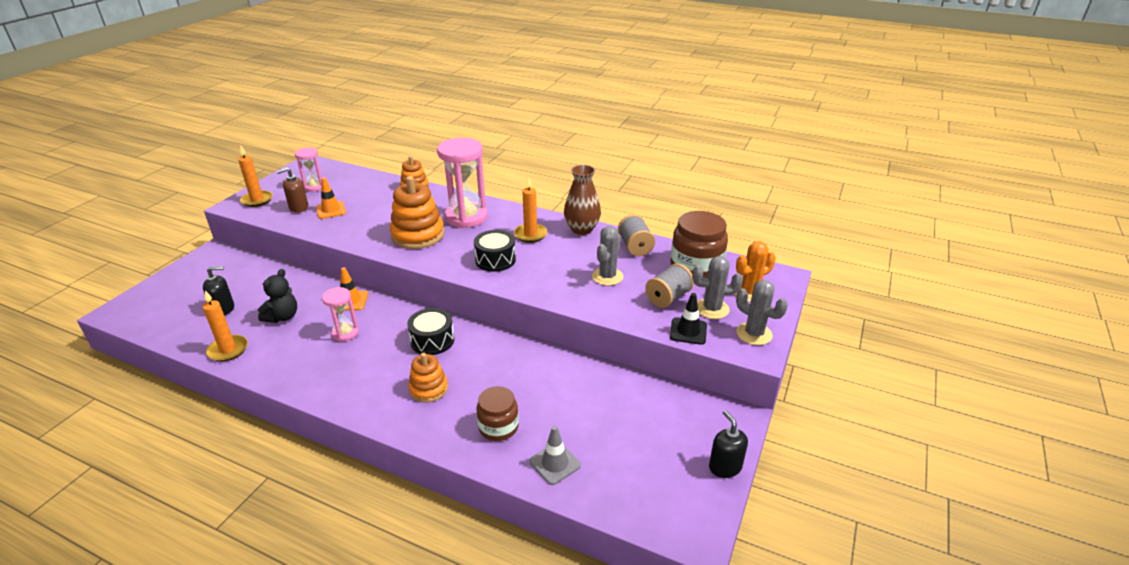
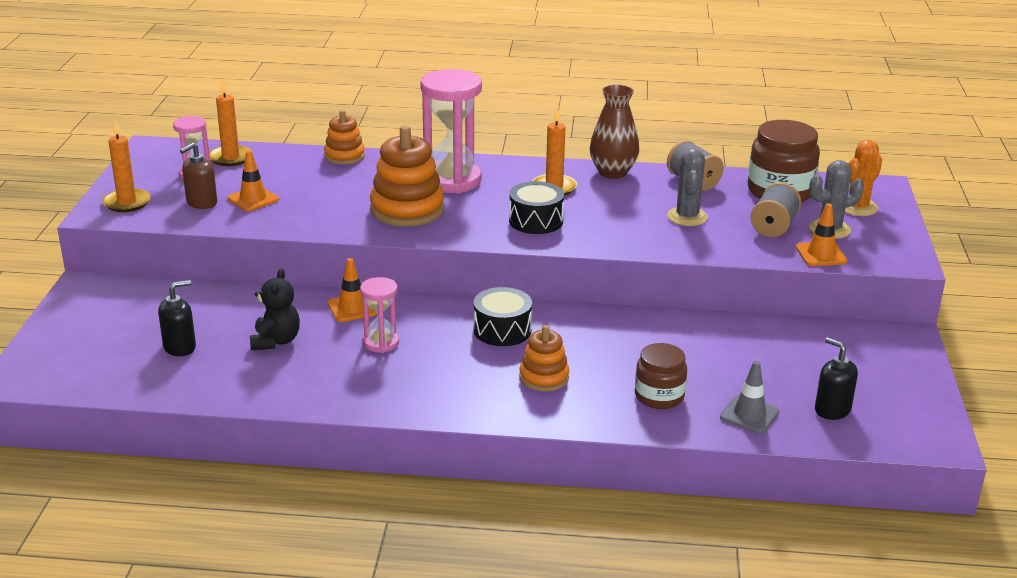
camera: 20 degrees left, 5 degrees down
orange candle [203,290,248,361] -> orange candle moved to [209,80,253,166]
black traffic cone [670,293,707,345] -> orange traffic cone [796,203,848,266]
black soap dispenser [709,410,748,478] -> black soap dispenser moved to [815,337,858,420]
grey cactus [736,280,788,345] -> none

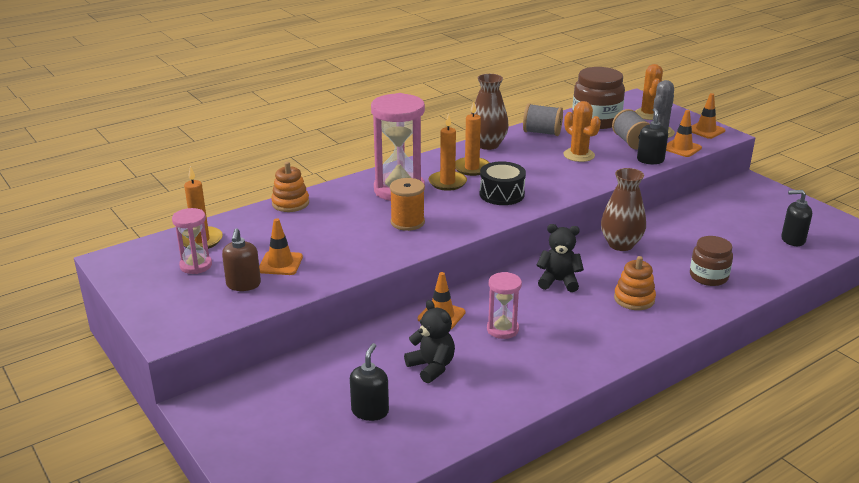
camera: 40 degrees left, 0 degrees up
orange candle [102,120,151,212] -> orange candle moved to [429,114,467,191]
orange stacking toy [370,125,444,226] -> orange spool [390,178,425,231]
black drum [474,287,532,346] -> black teddy bear [536,224,584,292]
grey cactus [667,148,708,226] -> orange cactus [563,101,601,162]
grey traffic cone [720,361,779,434] -> none
none -> brown vase [601,168,646,251]
none -> black soap dispenser [637,108,668,164]
none -> orange traffic cone [691,93,725,139]

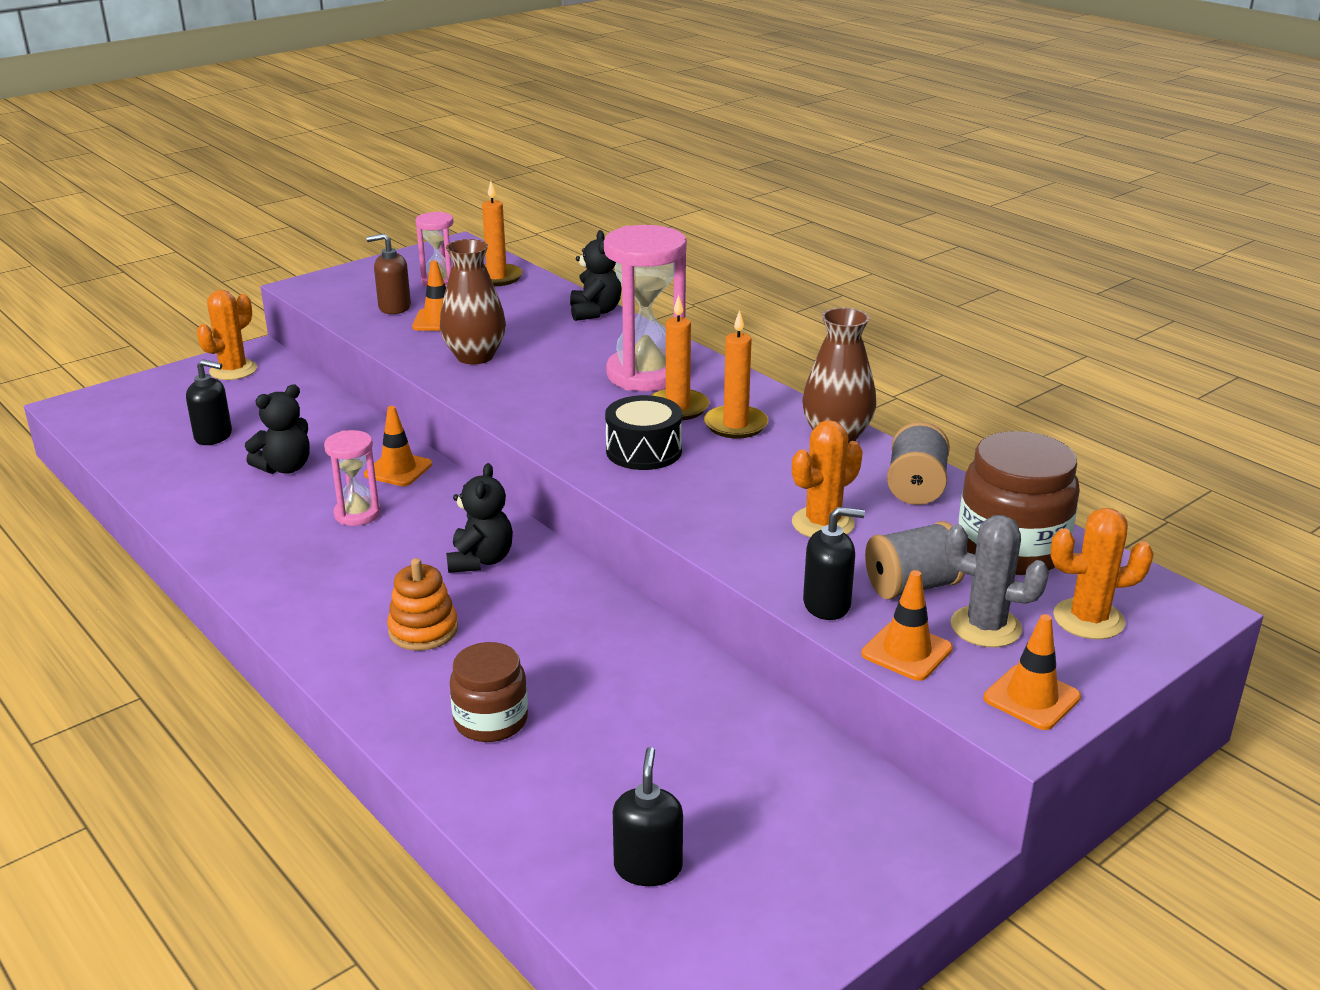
camera: 85 degrees right, 0 degrees up
orange stacking toy [271,162,309,212] -> black teddy bear [570,230,622,321]
orange spool [390,178,425,231] -> none
brown vase [601,168,646,251] -> brown vase moved to [440,239,506,365]
none -> orange cactus [197,290,257,380]

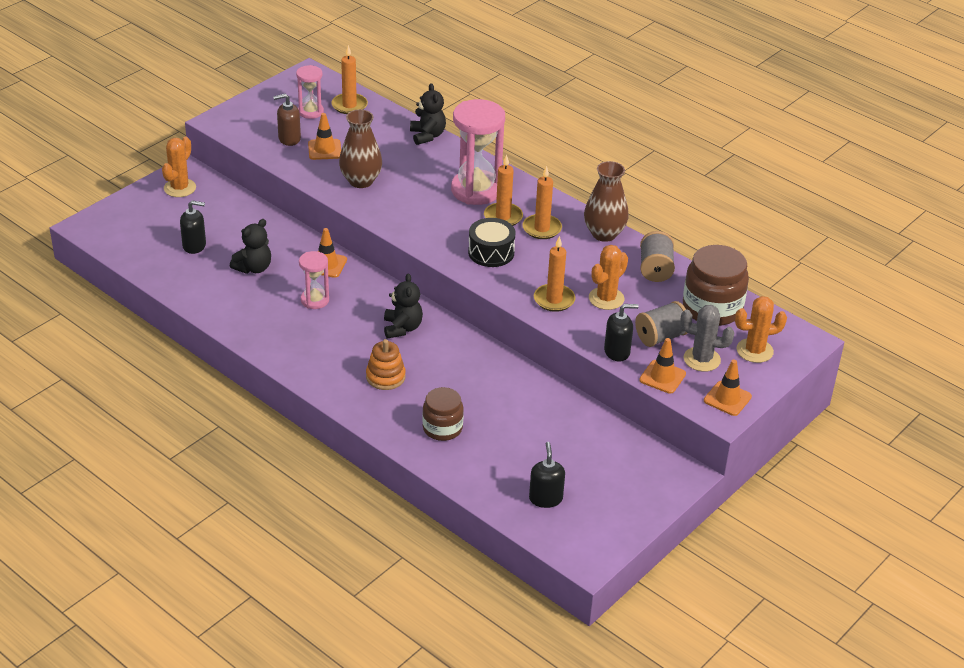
camera: 10 degrees left, 10 degrees up
none -> orange candle [534,236,575,312]

